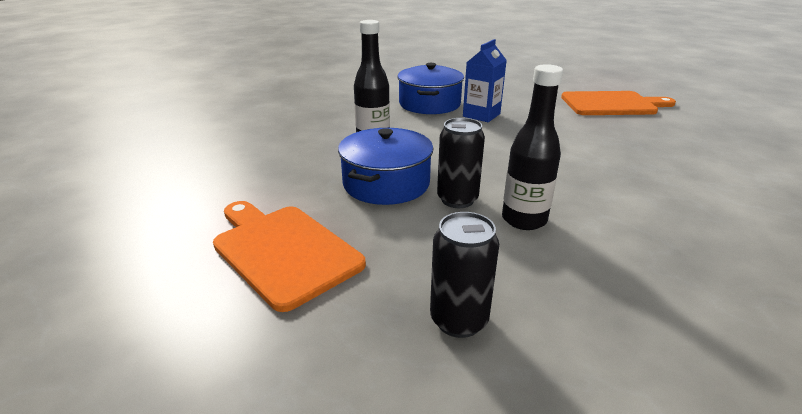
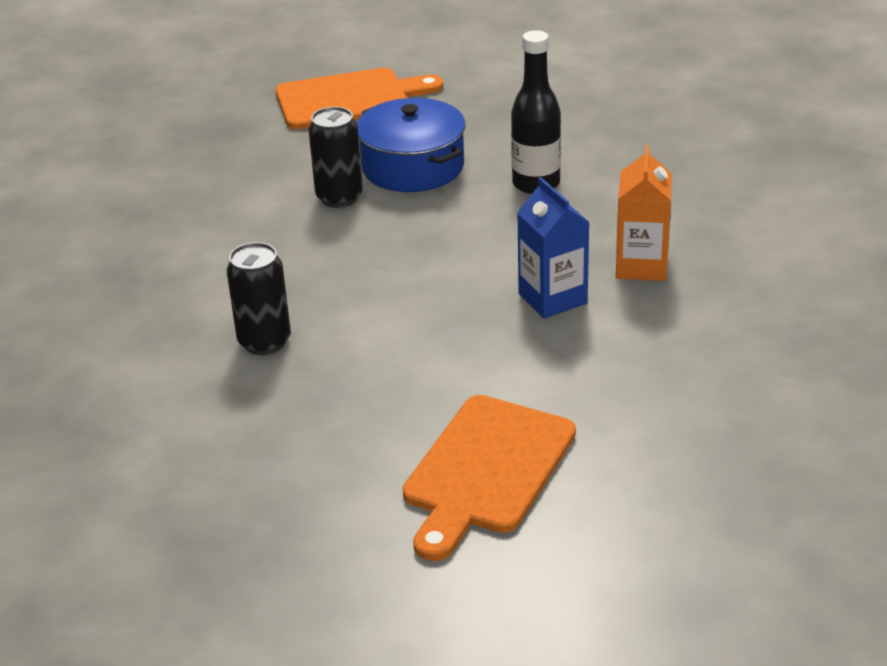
camera: 120 degrees right, 5 degrees up
blue pot [397,63,464,114] -> orange carton [616,145,672,281]
black can [430,212,499,338] -> black can moved to [227,242,291,355]
black bottle [502,64,563,230] -> none

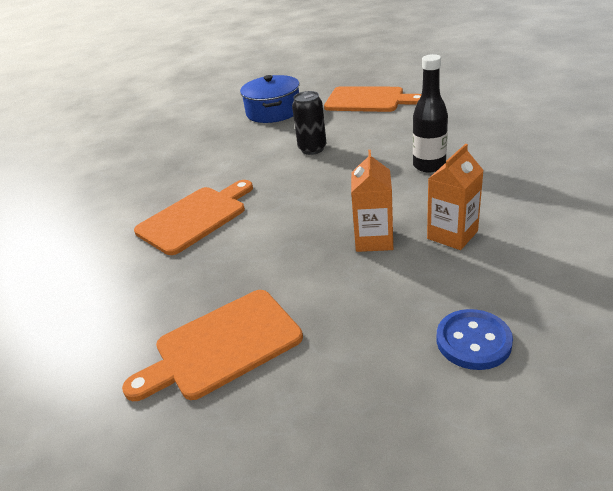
camera: 35 degrees right, 0 degrees up
black can [227,242,291,355] -> orange cutting board [134,180,253,255]
blue pot [357,98,466,192] -> blue pot moved to [240,75,299,123]
blue carton [517,177,590,319] -> orange carton [351,150,393,252]
none -> blue button [437,309,513,370]

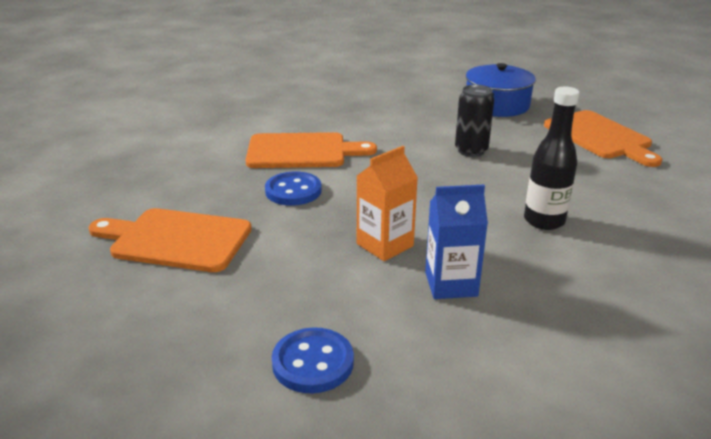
camera: 40 degrees right, 5 degrees down
orange carton [427,144,484,250] -> blue carton [425,185,488,299]
none -> blue button [265,172,322,206]

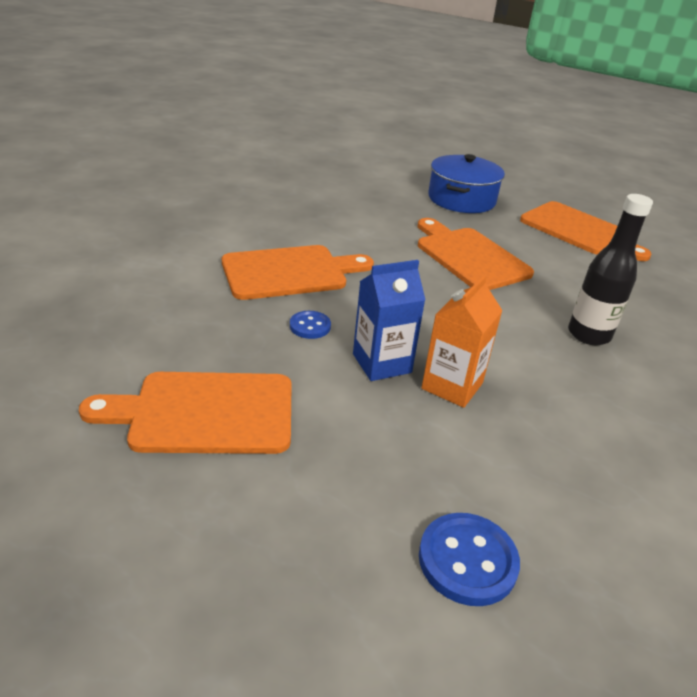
camera: 20 degrees left, 5 degrees up
blue button [265,172,322,206] -> blue button [290,311,331,339], size x0.62
blue carton [425,185,488,299] -> blue carton moved to [353,260,425,381]
black can [455,85,494,157] -> orange cutting board [418,218,534,290]

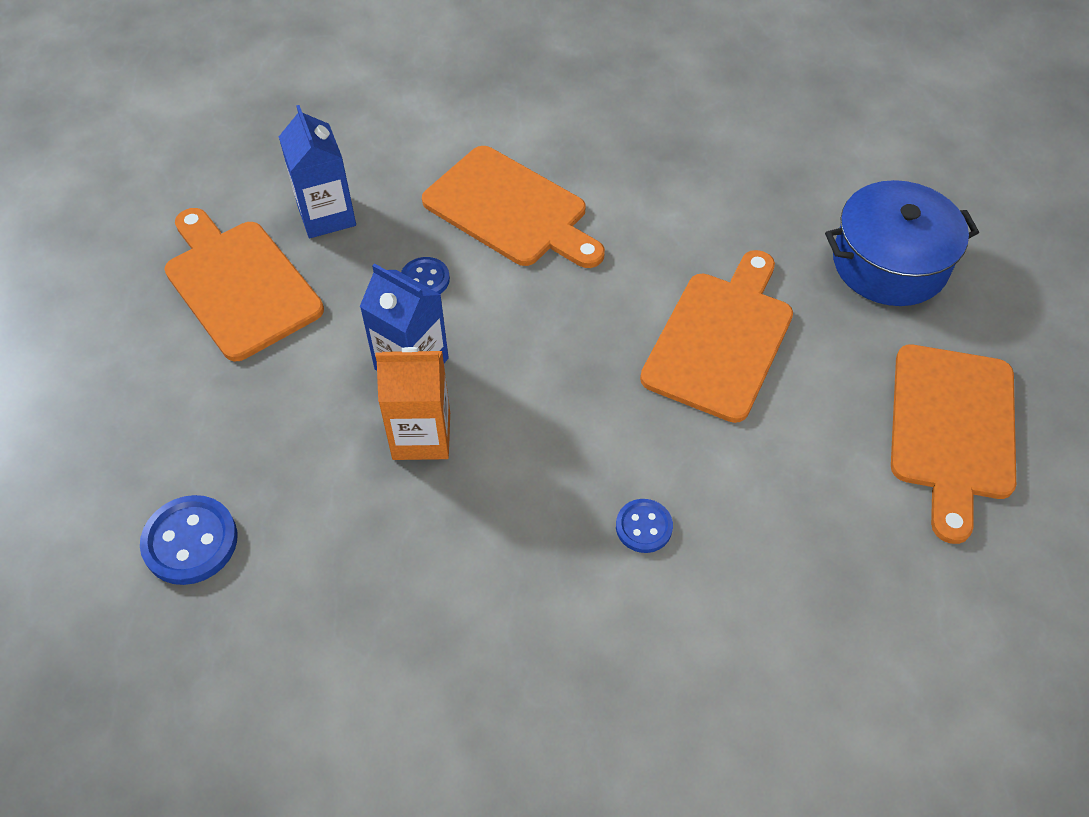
camera: 60 degrees right, 20 degrees up
black bottle [568,194,653,345] -> blue button [616,499,673,553]
none -> blue carton [279,105,356,238]

